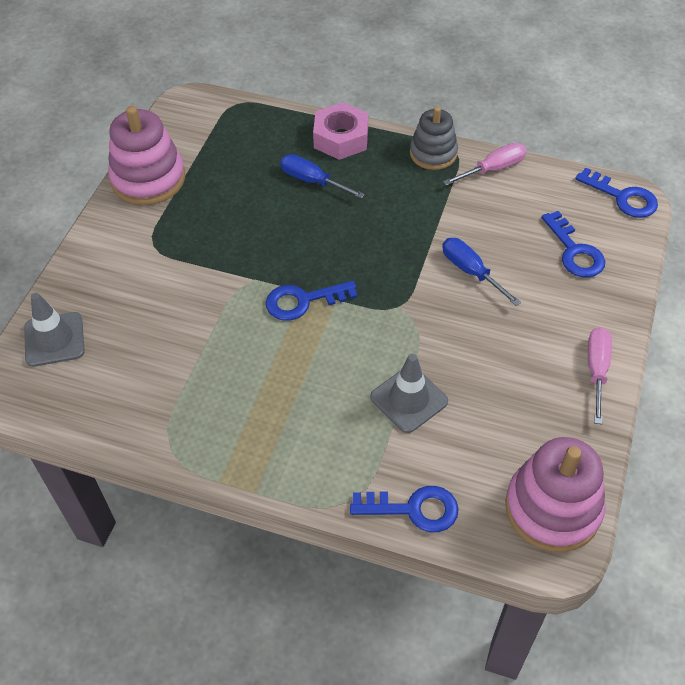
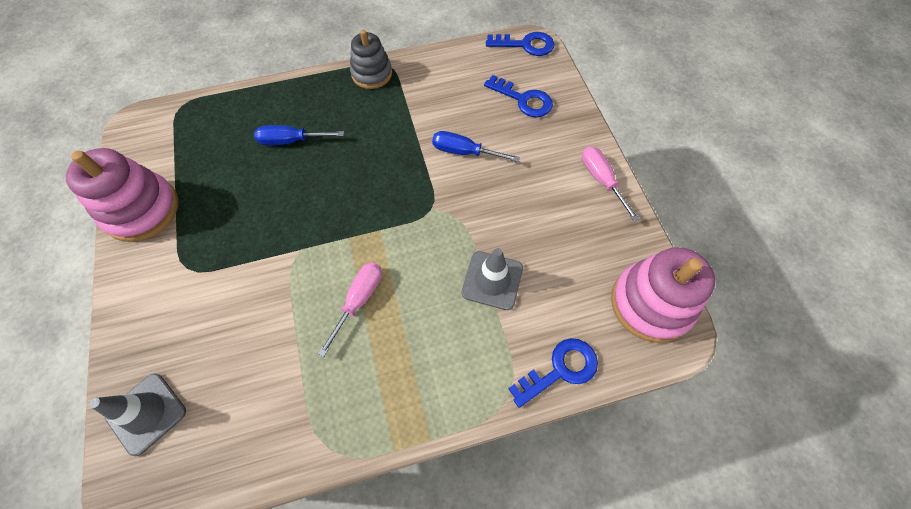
camera: 35 degrees left, 10 degrees up
blue key [266,281,358,321] -> none
pink nut [313,102,368,160] -> none
pink screwdriver [443,143,526,186] -> pink screwdriver moved to [318,262,382,357]

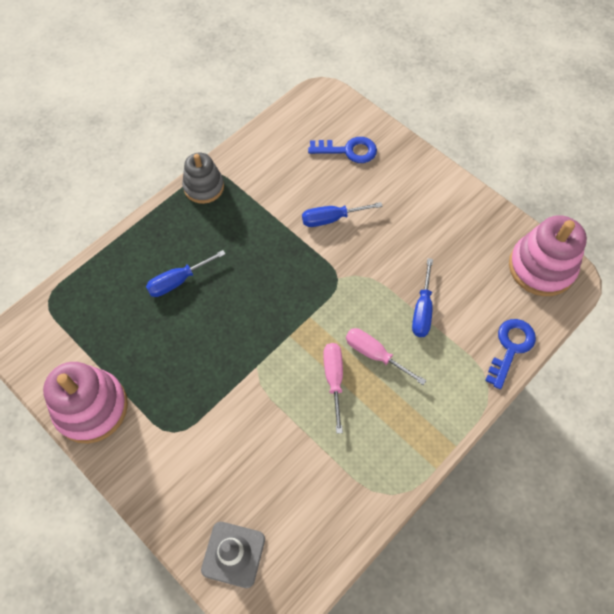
camera: 30 degrees left, 0 degrees up
grey traffic cone [462,248,523,310] -> blue screwdriver [412,258,433,337]
blue key [486,32,554,56] -> none
pink screwdriver [582,146,640,222] -> pink screwdriver moved to [346,328,426,385]

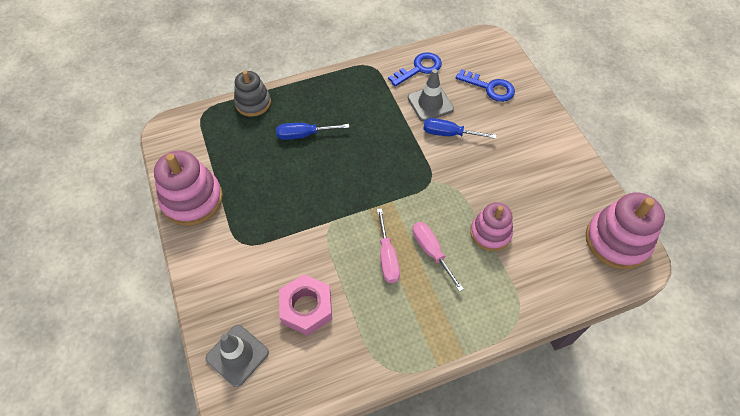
camera: 25 degrees right, 5 degrees down
grey stacking toy [182,153,224,204] -> grey stacking toy moved to [234,71,271,117]
pink screwdriver [323,343,343,434] -> pink screwdriver turned 150 degrees clockwise [377,208,400,283]
blue screwdriver [412,258,433,337] -> pink stacking toy [470,202,513,251]
blue key [485,319,536,389] -> blue key moved to [388,52,442,87]
none -> pink nut [279,274,332,336]
none -> grey traffic cone [408,69,454,122]

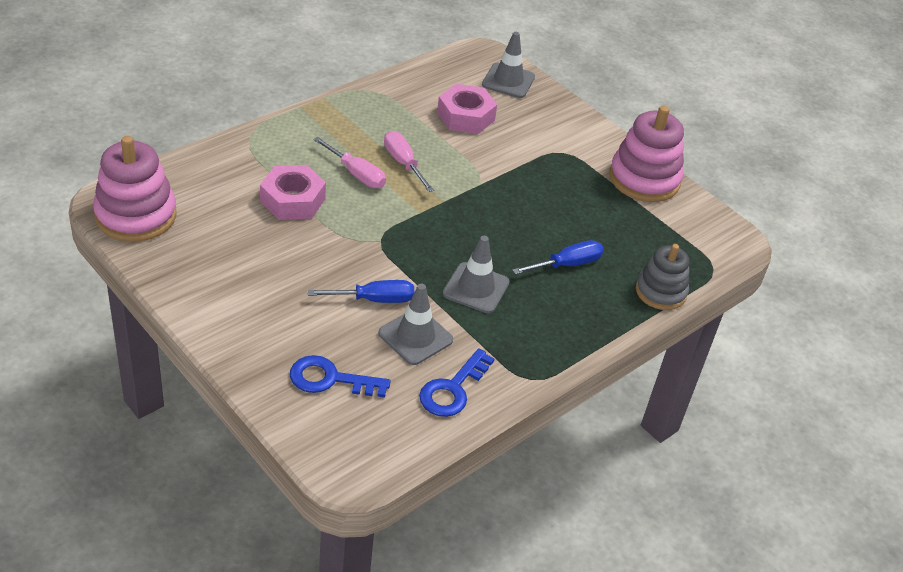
camera: 155 degrees right, 15 degrees down
pink stacking toy [470,202,513,251] -> pink nut [260,165,326,220]
none -> grey traffic cone [443,236,510,313]

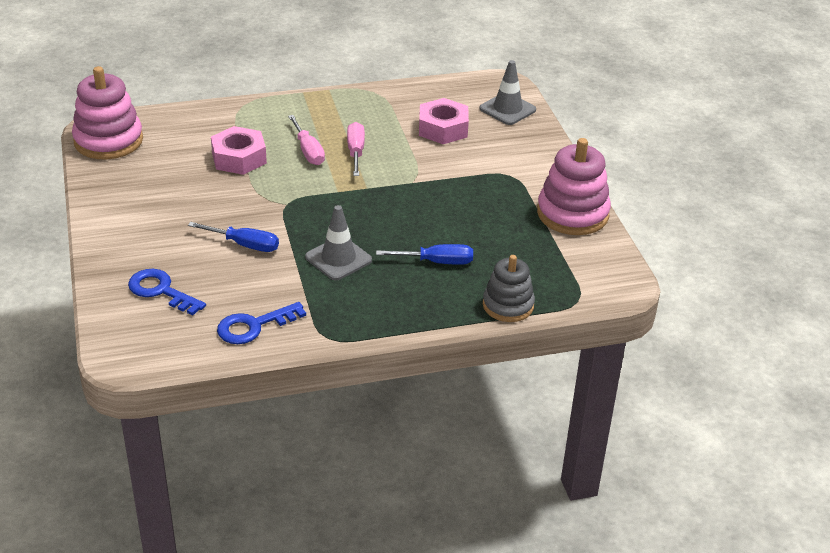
camera: 30 degrees right, 5 degrees down
grey traffic cone [379,284,453,365] -> none

